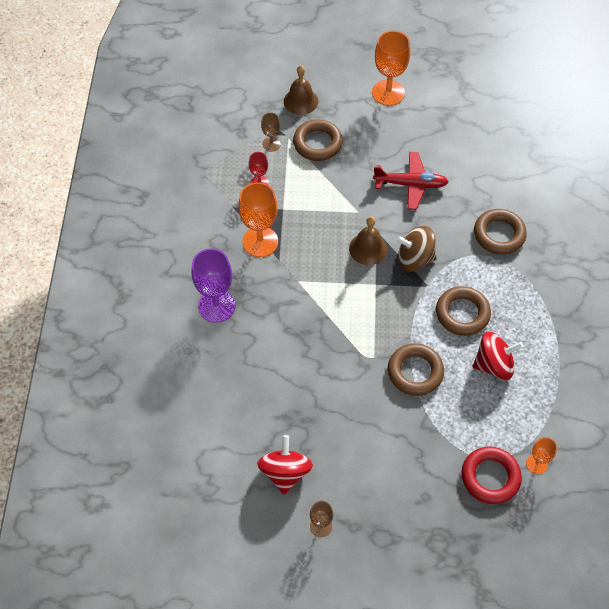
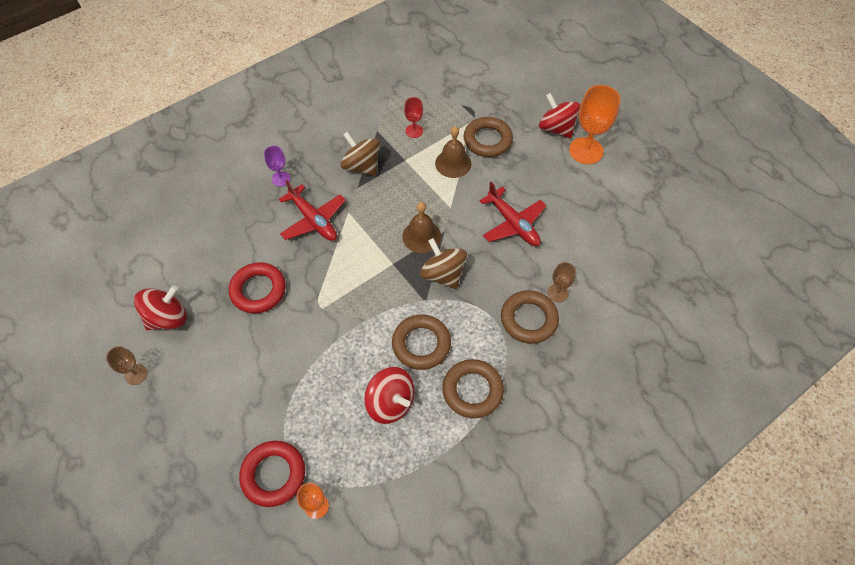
camera: 50 degrees right, 0 degrees up
purple goblet [191,248,236,323] -> purple goblet [264,146,290,186], size x0.53
orange goblet [239,182,278,257] -> brown spinning top [340,131,380,176]
brown goblet [261,112,281,152] -> brown goblet moved to [548,262,576,302]
brown bell [284,65,318,115] -> brown bell moved to [435,126,471,178]
brown ring [388,343,444,396] -> brown ring moved to [442,359,504,418]
none -> red ring [229,262,286,314]
none -> red plane [278,180,346,241]
none -> red spinning top [539,93,580,138]

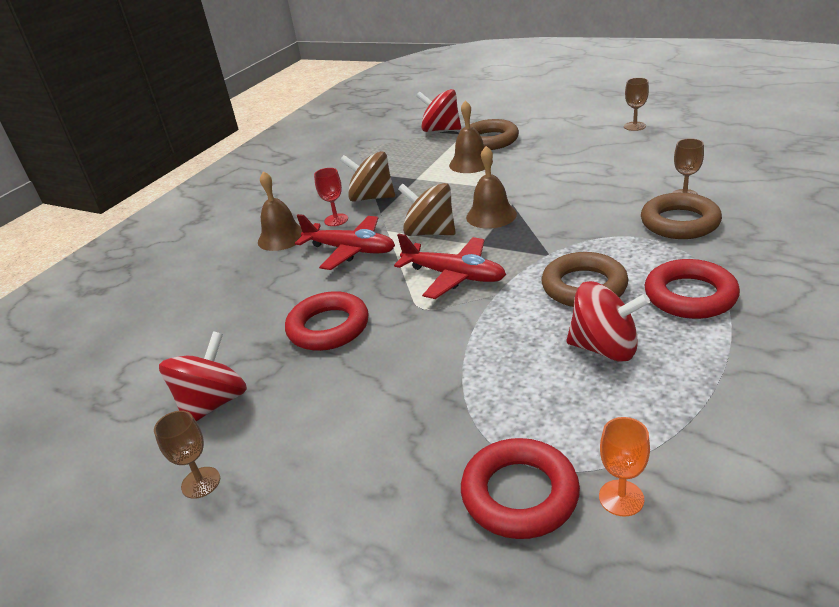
camera: 20 degrees left, 25 degrees down
purple goblet [264,146,290,186] -> brown bell [258,171,302,251]
red goblet [404,97,423,138] -> red goblet moved to [314,168,348,226]
brown spinning top [420,238,467,289] -> brown spinning top moved to [398,183,456,236]
brown ring [442,359,504,418] -> red ring [645,259,740,319]
red plane [479,182,546,246] -> red plane moved to [394,234,506,299]
red spinning top [539,93,580,138] -> red spinning top moved to [416,89,461,132]
orange goblet [569,85,621,164] -> none
none -> brown goblet [624,78,649,131]

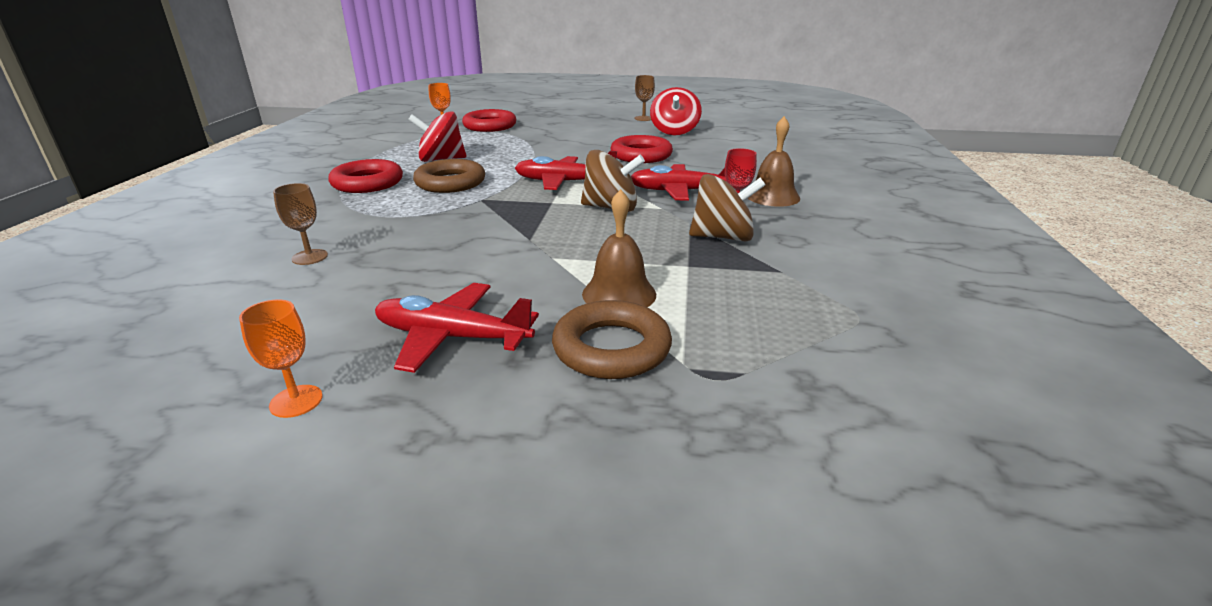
camera: 155 degrees right, 5 degrees down
red spinning top [416,89,461,132] -> none
brown bell [466,146,517,229] -> none
brown goblet [624,78,649,131] -> orange goblet [239,299,323,418]
brown ring [641,193,722,239] -> none
none -> red plane [375,283,539,373]

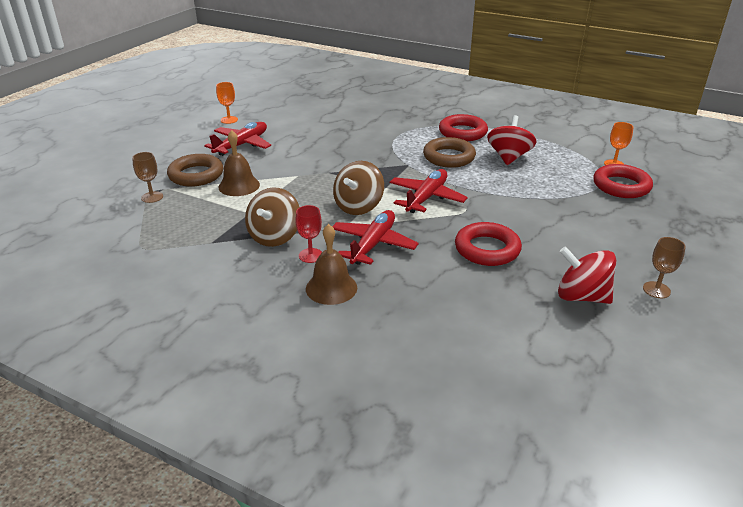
camera: 110 degrees right, 5 degrees up
brown goblet [273,183,328,265] -> brown goblet moved to [132,152,163,203]

